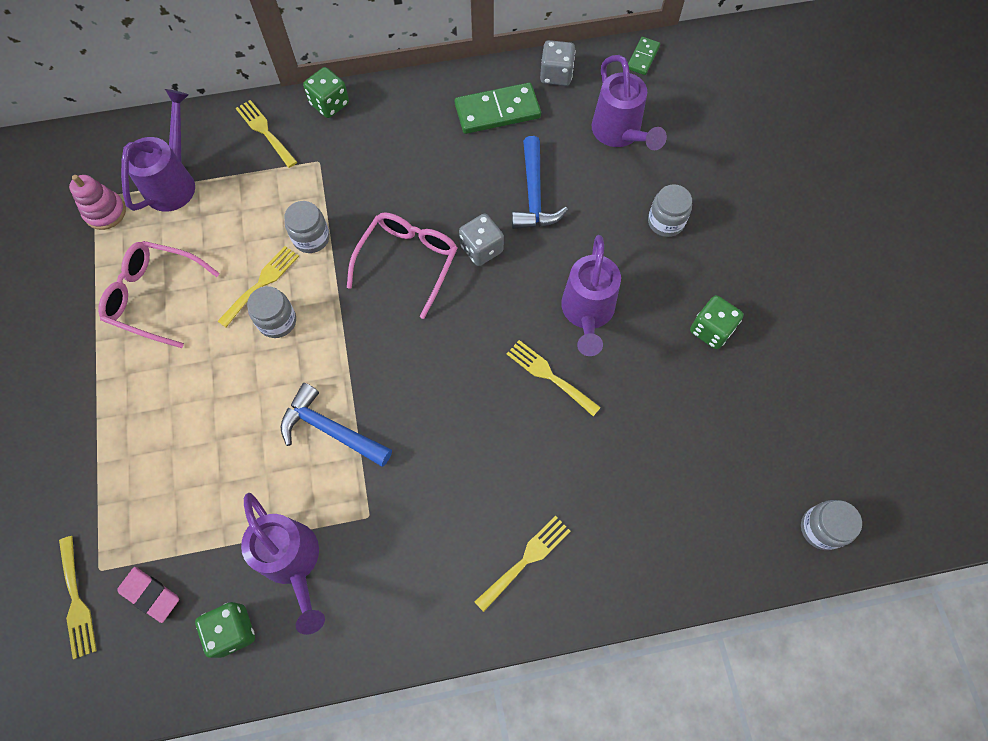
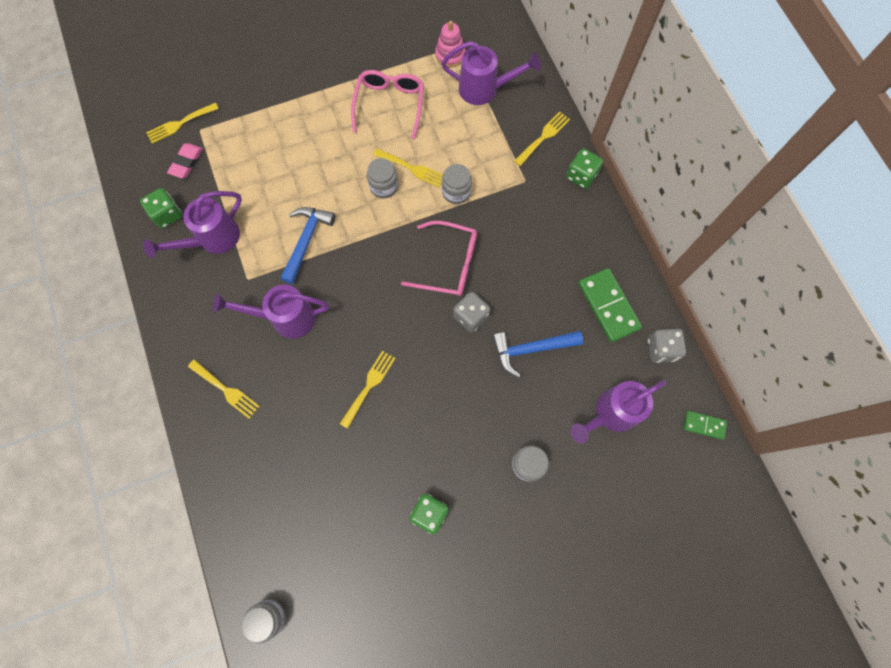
camera: 80 degrees right, 5 degrees up
purple watering can [561,235,621,356] -> purple watering can moved to [212,285,329,339]

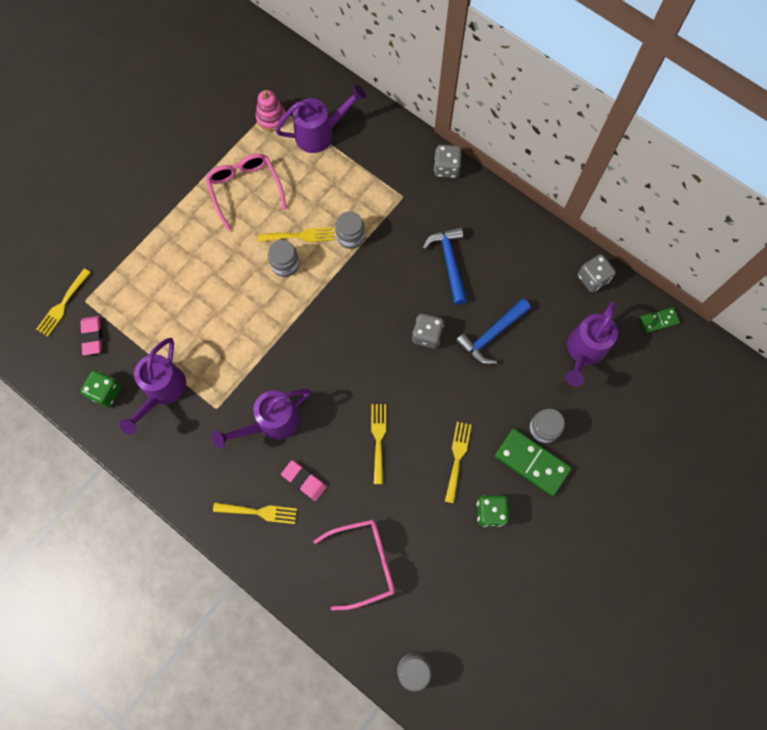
camera: 30 degrees left, 0 degrees up
blue hammer [280,207,336,284] -> blue hammer moved to [422,226,467,305]
pink glasses [401,221,477,296] -> pink glasses moved to [313,519,395,611]
yellow fork [514,111,570,166] -> yellow fork moved to [445,422,471,503]
green dice [566,149,603,189] -> grey dice [434,145,462,178]
green domino [578,268,642,342] -> green domino moved to [495,428,572,496]
none -> pink eraser [281,460,327,501]

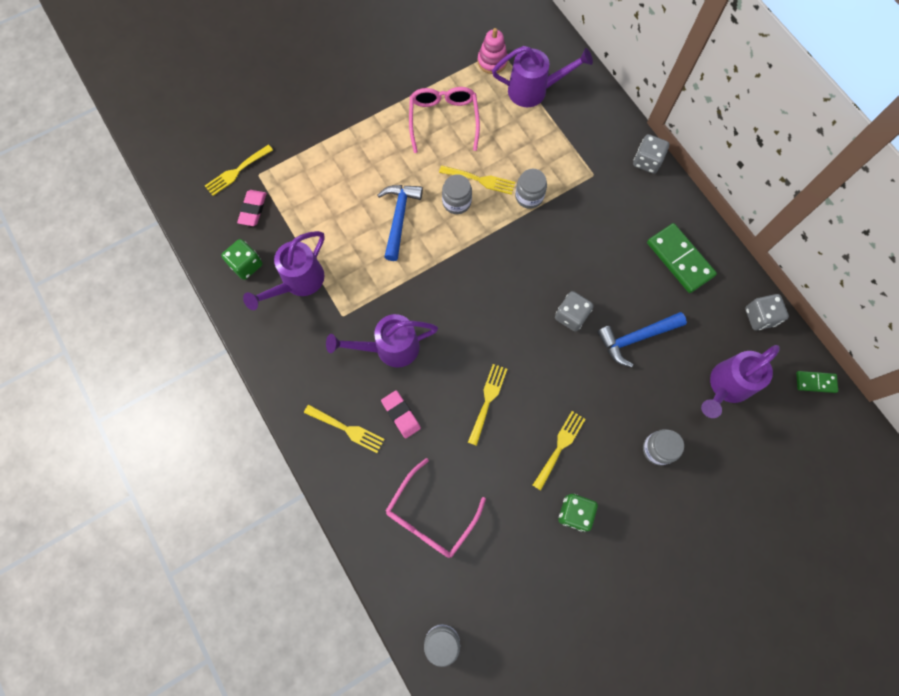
camera: 20 degrees right, 0 degrees up
pink glasses [313,519,395,611] -> pink glasses turned 120 degrees clockwise [386,458,486,558]
blue hammer [422,226,467,305] -> blue hammer moved to [377,185,423,261]
green domino [495,428,572,496] -> green domino moved to [647,223,717,293]

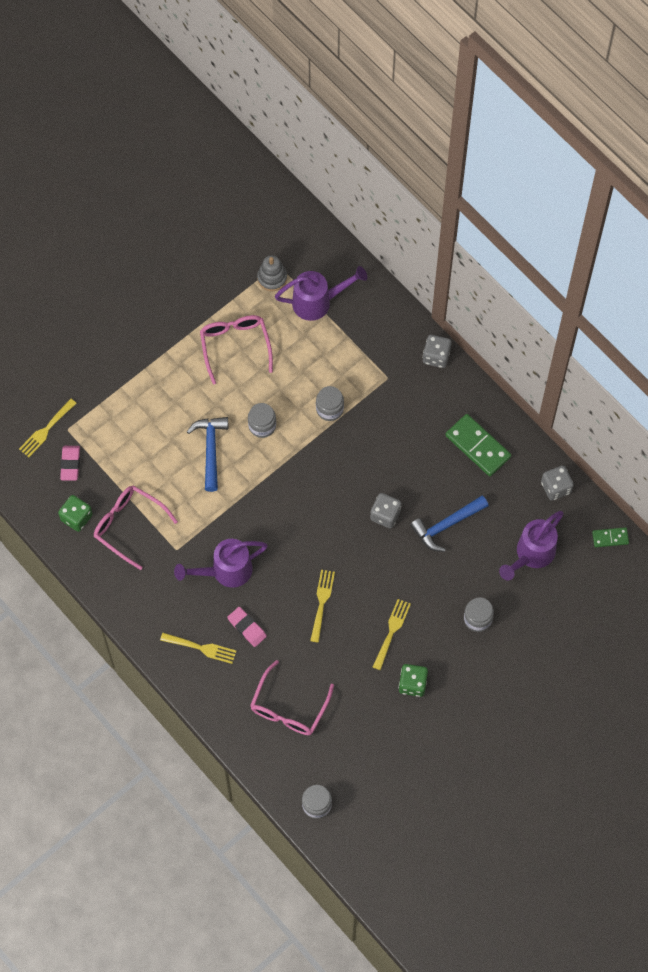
camera: 10 degrees left, 5 degrees down
purple watering can [243,231,325,310] -> pink glasses [94,485,178,570]
yellow fork [439,165,515,195] -> none
pink stacking toy [477,28,508,74] -> grey stacking toy [257,255,287,291]

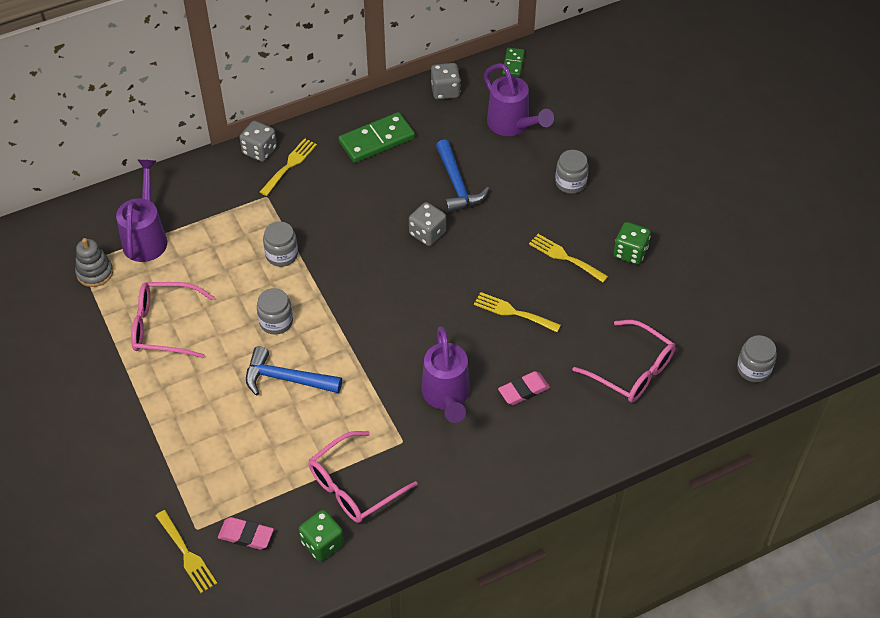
camera: 75 degrees left, 15 degrees down
yellow fork [160,633,236,664] -> yellow fork moved to [260,138,317,196]

